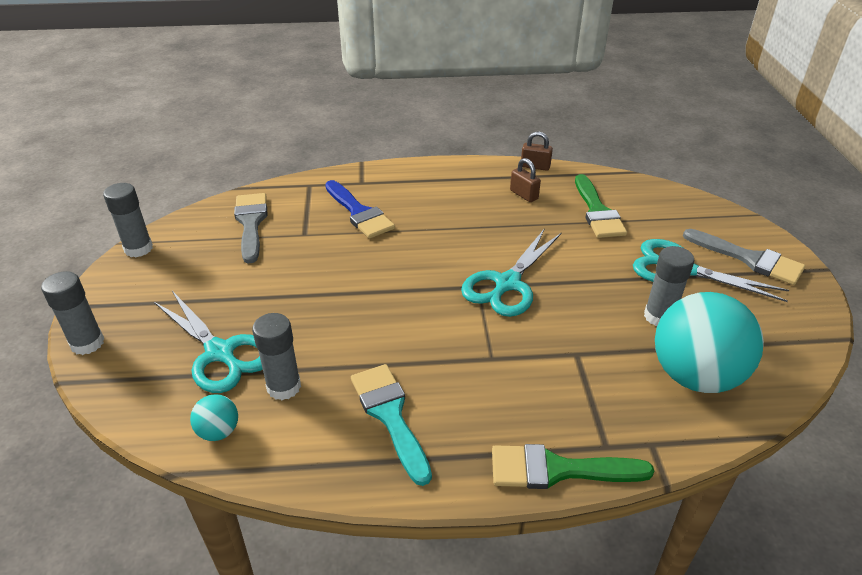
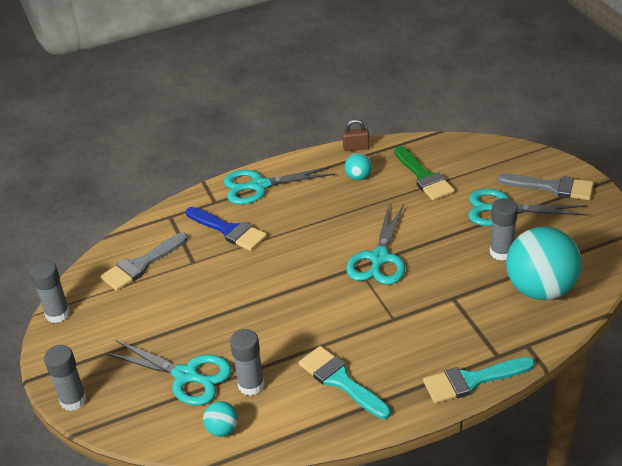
camera: 15 degrees left, 0 degrees up
grey brush [234,193,267,263] -> grey brush turned 105 degrees counterclockwise [100,232,188,291]
green brush [492,444,654,489] -> turquoise brush [423,357,535,403]
brown padlock [510,158,541,202] -> turquoise ball [344,153,372,180]
none -> turquoise scissors [223,166,335,205]

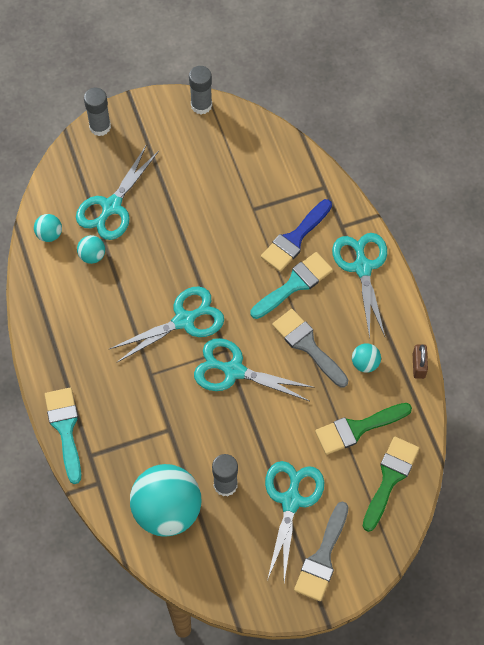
camera: 90 degrees right, 25 degrees up
grey brush [100,232,188,291] -> grey brush moved to [272,309,348,387]
grey glue stick [230,329,265,396] -> turquoise ball [77,235,105,264]
turquoise brush [299,346,391,419] -> turquoise brush moved to [251,252,333,319]
none -> turquoise scissors [110,286,224,363]
none -> green brush [363,437,419,532]

